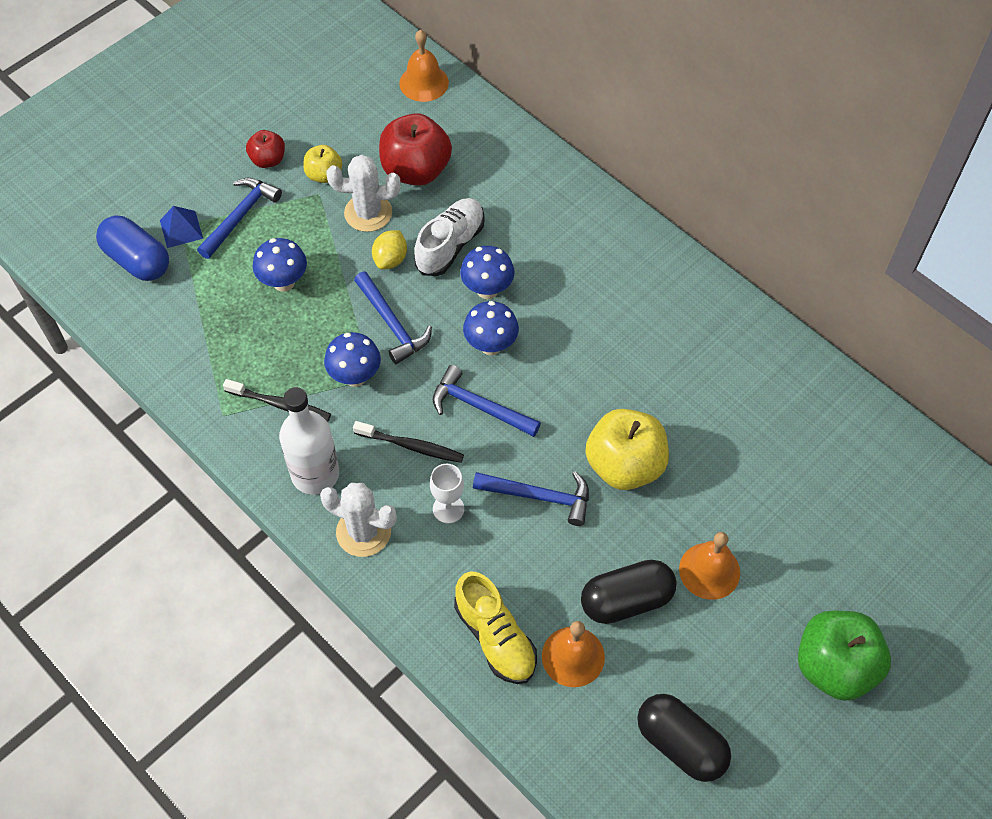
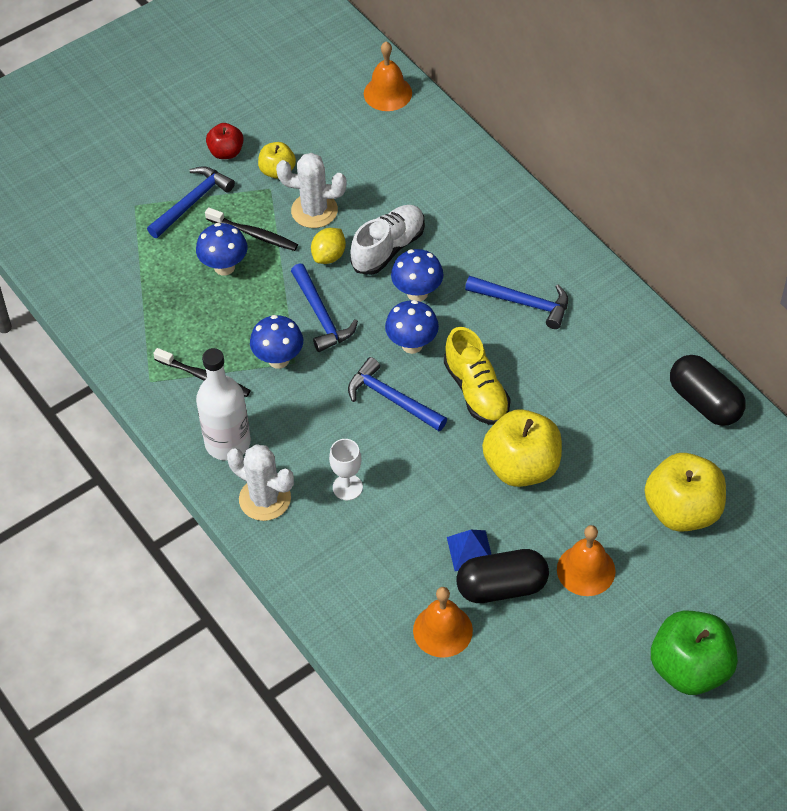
camera: 10 degrees right, 5 degrees down
blue capsule [96,216,169,281] -> none
blue pyramid [160,206,203,248] -> blue pyramid moved to [447,530,491,571]
black toothbrush [353,421,464,463] -> black toothbrush moved to [205,207,298,251]
red apple [379,113,452,186] -> none
yellow shoe [454,572,537,684] -> yellow shoe moved to [444,327,511,425]
blue hammer [473,471,589,526] -> blue hammer moved to [465,276,568,329]
black capsule [637,694,731,782] -> black capsule moved to [670,355,746,426]
none -> yellow apple [645,453,726,532]

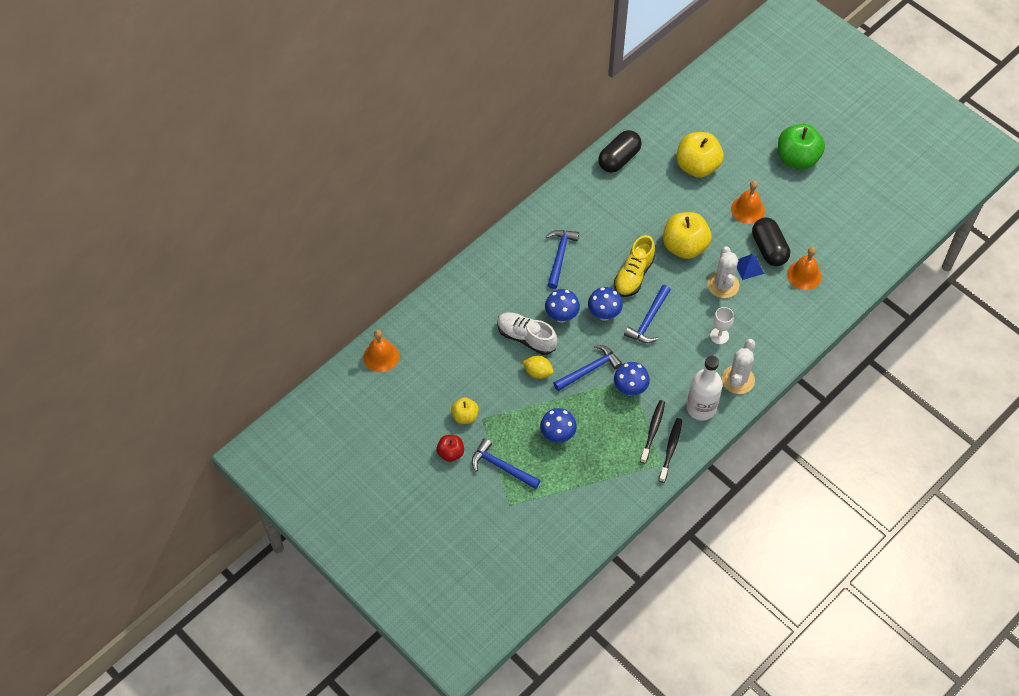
camera: 100 degrees left, 5 degrees up
black toothbrush [205,207,298,251] -> black toothbrush moved to [659,418,682,483]
white cactus [276,153,347,228] -> white cactus moved to [707,246,739,298]
yellow shoe [444,327,511,425] -> yellow shoe turned 150 degrees clockwise [614,235,655,297]

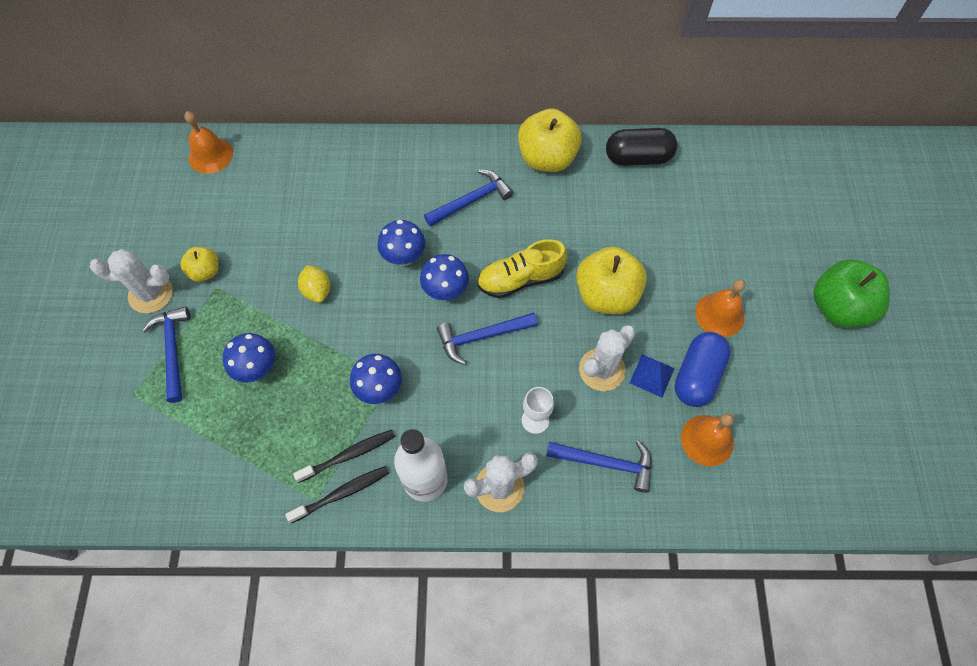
camera: 45 degrees right, 5 degrees up
red apple [436,435,464,462] -> white cactus [90,249,173,313]
white shoe [497,312,557,355] -> none
blue hammer [553,345,622,391] -> blue hammer moved to [546,440,652,493]
yellow apple [676,132,724,178] -> yellow apple moved to [518,108,582,172]
black capsule [752,217,790,266] -> blue capsule [675,332,731,407]

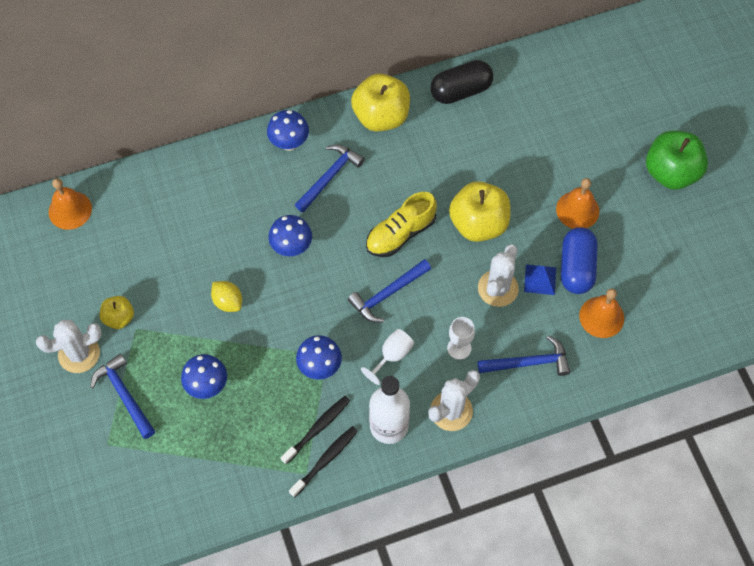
camera: 20 degrees left, 0 degrees up
blue mushroom [420,254,469,300] -> blue mushroom moved to [267,110,309,151]
none -> white goblet [361,329,414,385]

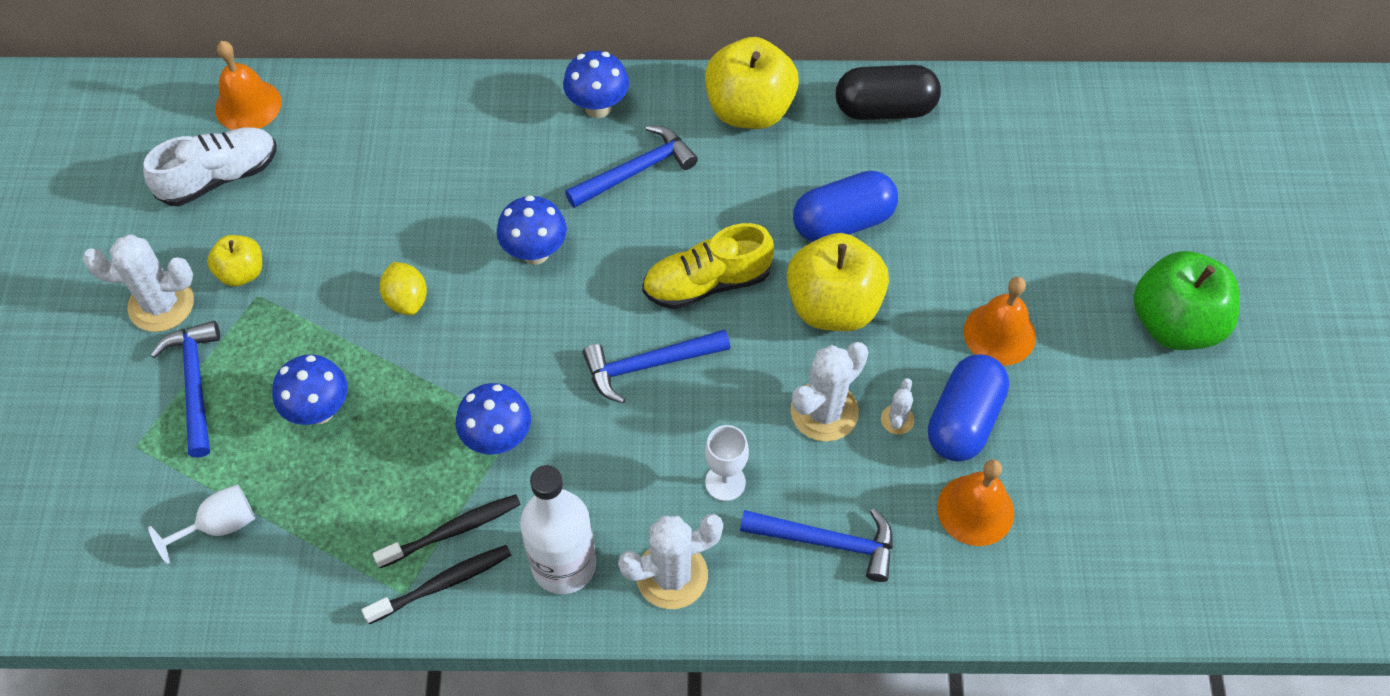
camera: 20 degrees right, 5 degrees down
white goblet [361,329,414,385] -> white goblet moved to [148,484,255,564]
blue pyramid [524,264,556,295] -> white cactus [881,378,914,434]
none -> white shoe [143,127,276,206]
none -> blue capsule [793,171,898,242]

